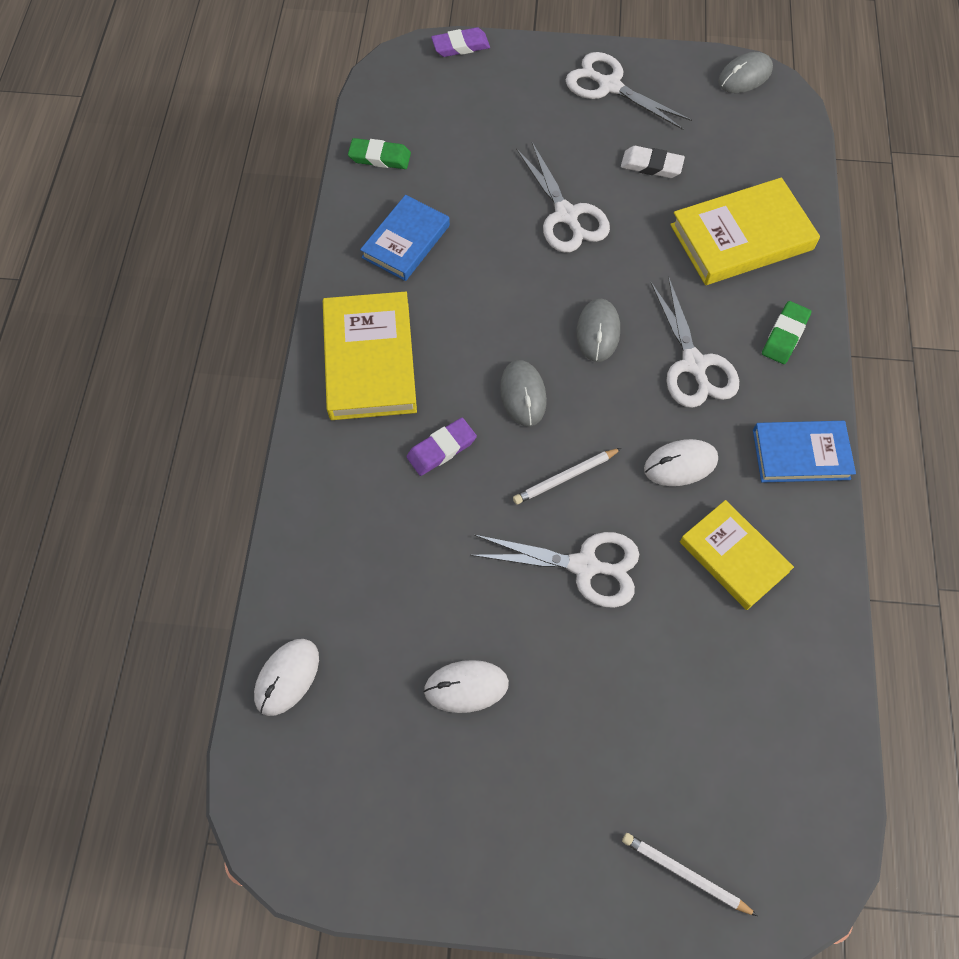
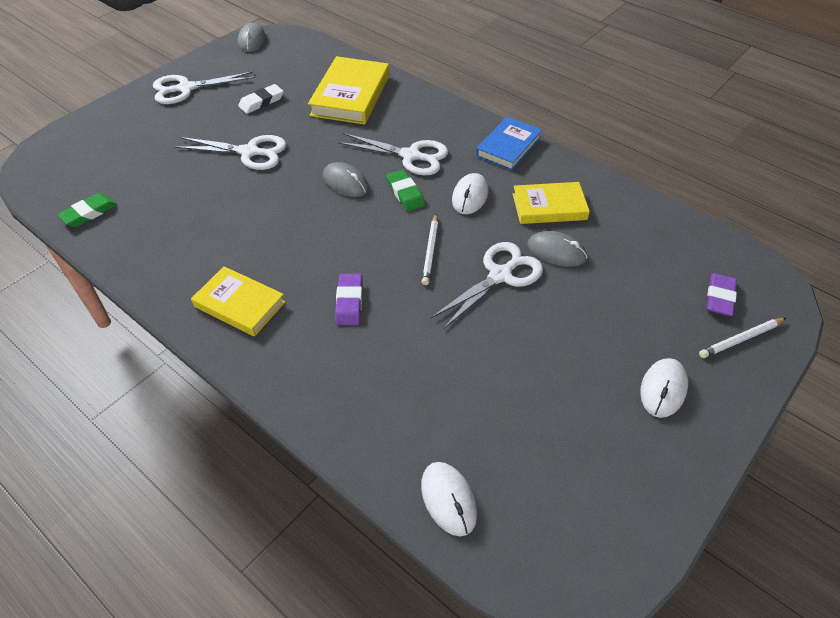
camera: 55 degrees left, 15 degrees down
yellow book [323,292,417,420] -> yellow book [191,266,285,337], size x0.67
blue book [360,195,450,281] -> none
white mouse [424,660,509,713] -> white mouse moved to [640,358,688,418]
purple eraser [431,27,490,57] -> purple eraser moved to [707,273,737,316]
grey mouse [500,360,547,427] -> grey mouse moved to [527,231,588,267]
green eraser [762,301,811,364] -> green eraser moved to [386,169,425,211]

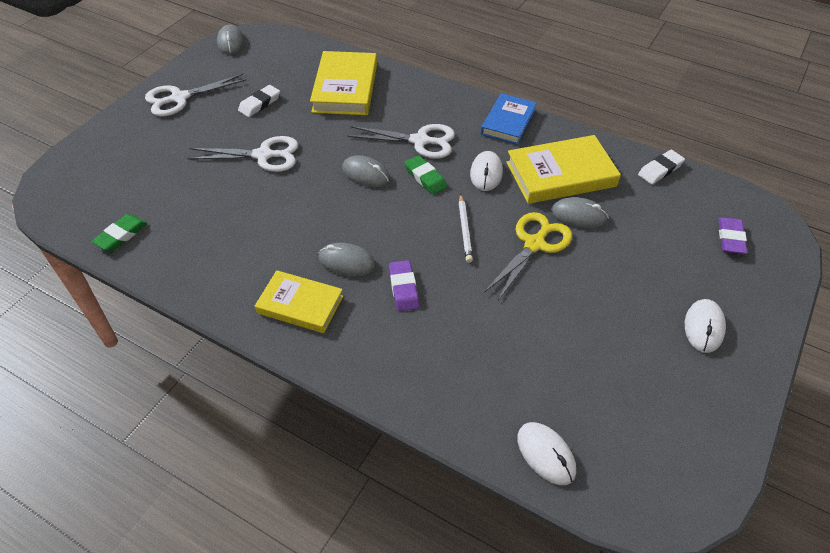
camera: 10 degrees left, 0 degrees up
white scissors [431,242,543,329] -> yellow scissors [484,212,572,301]
yellow book [513,182,590,224] -> yellow book [506,135,621,204], size x1.50
white pencil [699,318,786,358] -> none
none -> grey mouse [318,243,376,277]
none -> white eraser [638,150,685,184]

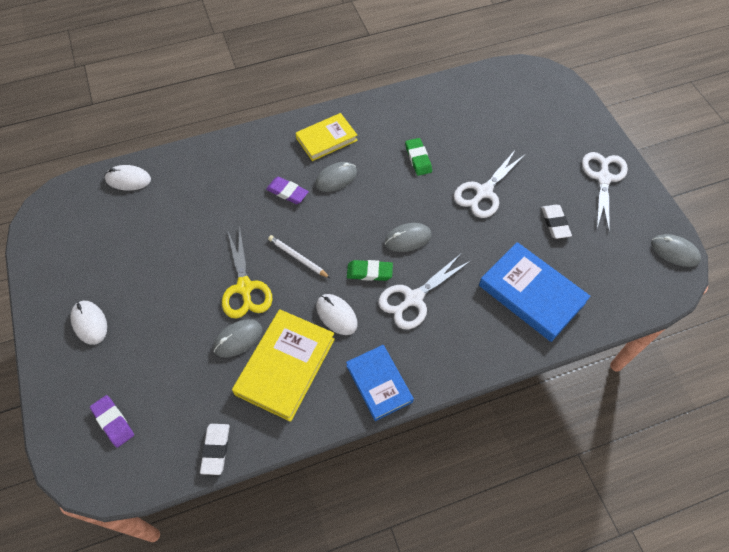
camera: 130 degrees right, 10 degrees up
green eraser [92,214,147,251] -> green eraser moved to [405,138,432,176]
yellow book [310,51,377,115] -> blue book [479,242,591,342]

